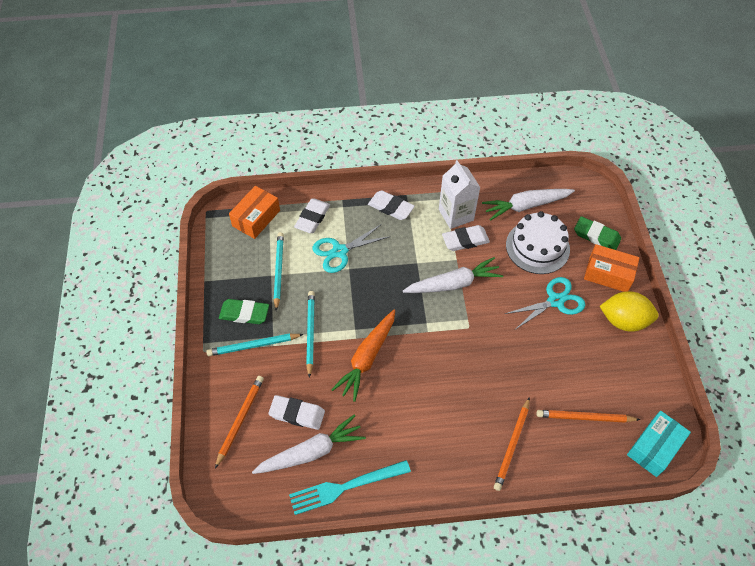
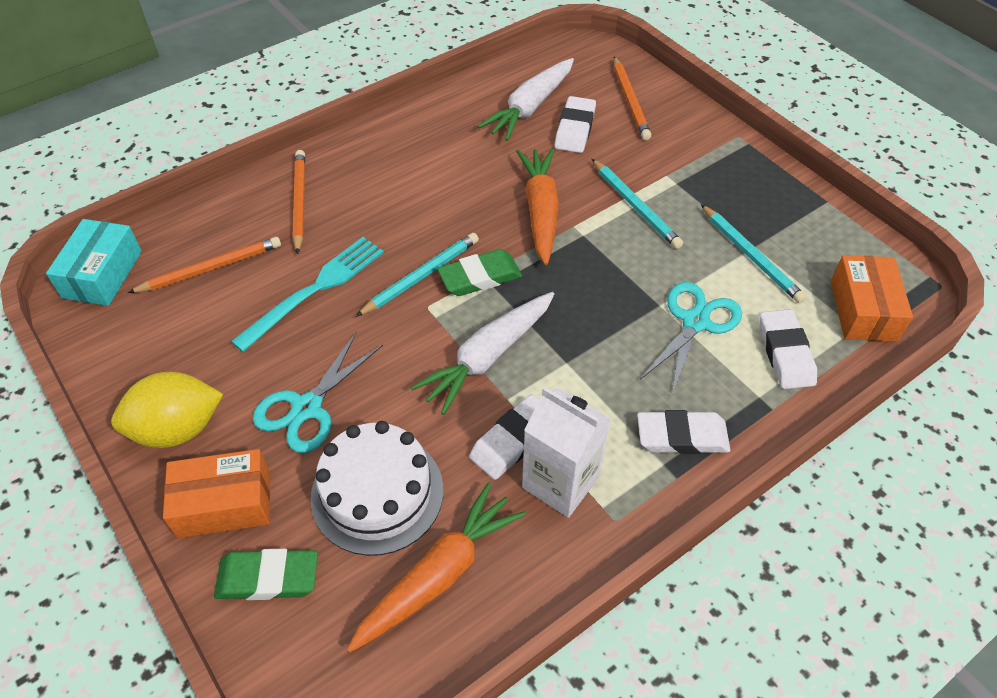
camera: 150 degrees right, 5 degrees down
turquoise pencil [206,333,304,356] -> turquoise pencil moved to [356,233,479,317]
green eraser [219,299,269,324] -> green eraser moved to [437,249,522,296]
white eraser [268,395,325,430] -> white eraser turned 60 degrees counterclockwise [555,96,596,153]
turquoise fork [289,460,411,515] -> turquoise fork moved to [231,237,384,352]
white carrot [482,189,575,221] -> orange carrot [347,482,526,653]

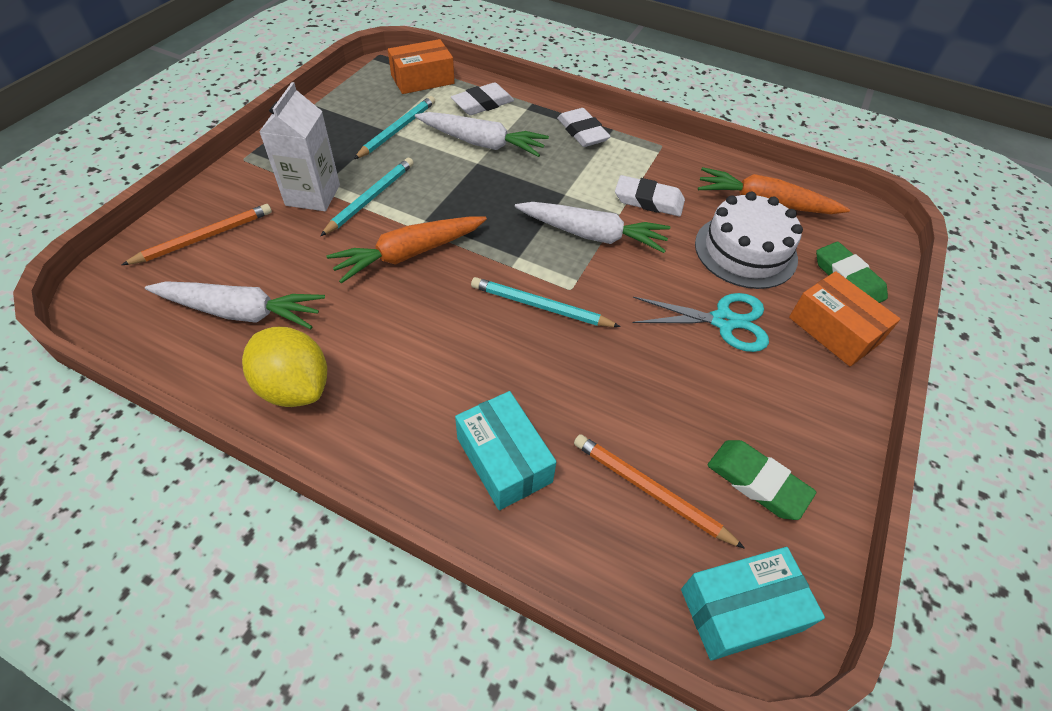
camera: 120 degrees left, 0 degrees up
yellow lemon [111,372,223,448] -> yellow lemon moved to [242,327,327,407]
turquoise fork [231,237,384,352] -> none
orange pencil [292,150,305,254] -> turquoise box [455,391,556,510]
green eraser [437,249,522,296] -> green eraser moved to [708,440,816,520]
white carton [522,387,611,518] -> white carton moved to [259,82,340,211]
white eraser [555,96,596,153] -> none
turquoise scissors [640,282,742,394] -> white carrot [415,112,549,157]

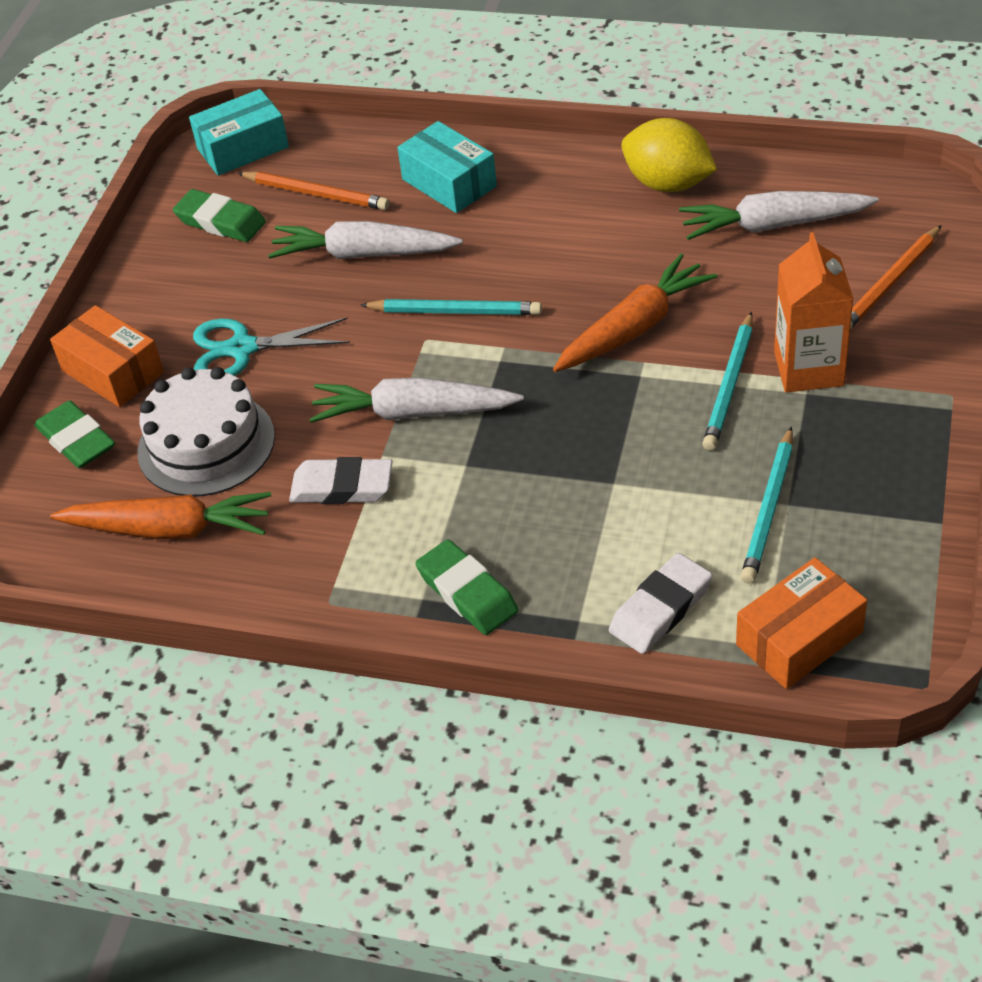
camera: 175 degrees right, 5 degrees down
white carton [259,82,340,211] -> orange carton [774,232,853,393]
white carrot [415,112,549,157] -> white carrot moved to [268,221,463,259]
white eraser [557,108,611,147] -> green eraser [415,539,519,635]

